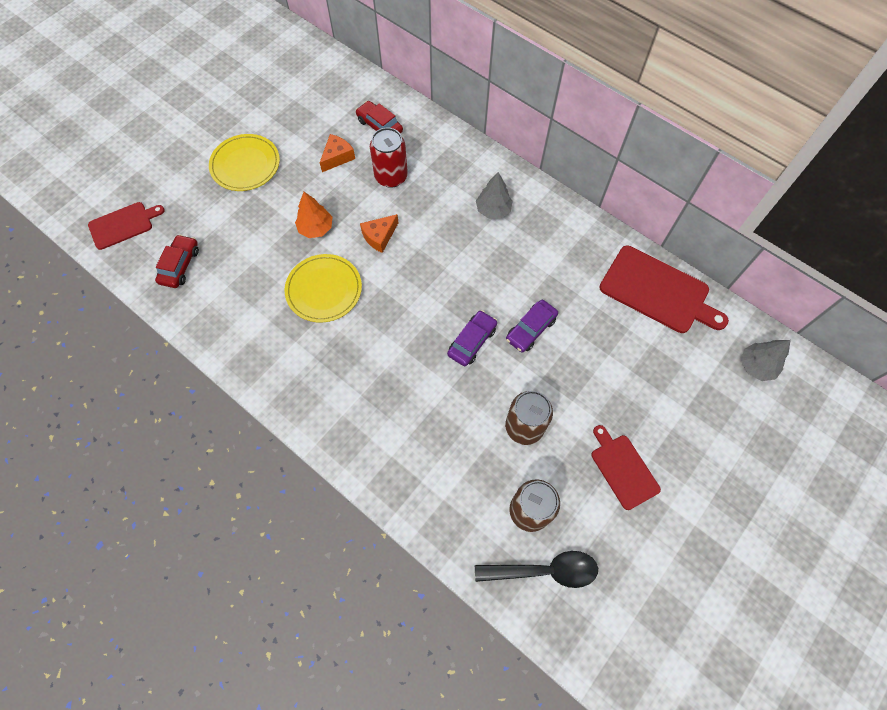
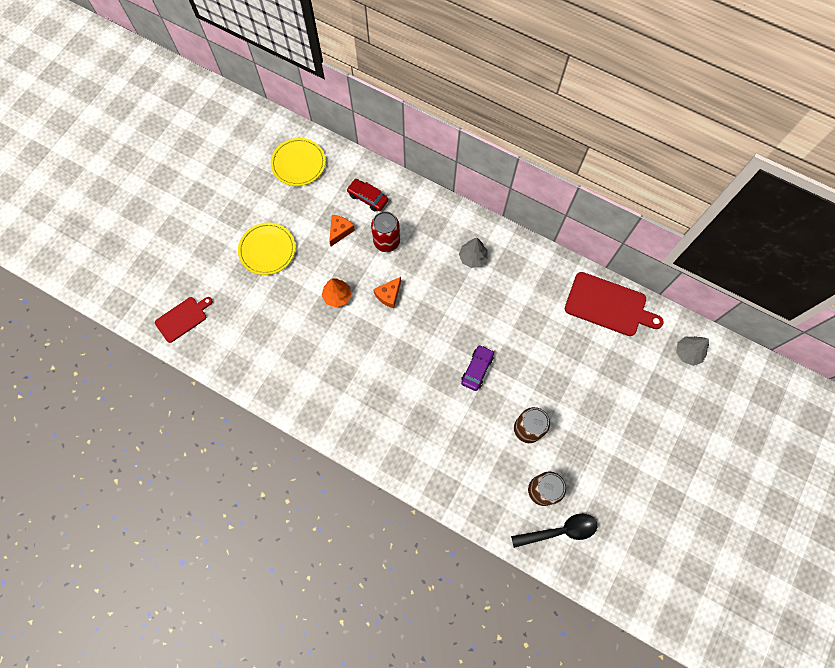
camera: 10 degrees left, 5 degrees up
red car [155,234,199,288] -> none
yellow plate [285,254,362,323] -> yellow plate moved to [271,138,326,186]
purple car [506,300,558,353] -> none
red cutting board [592,425,661,510] -> none

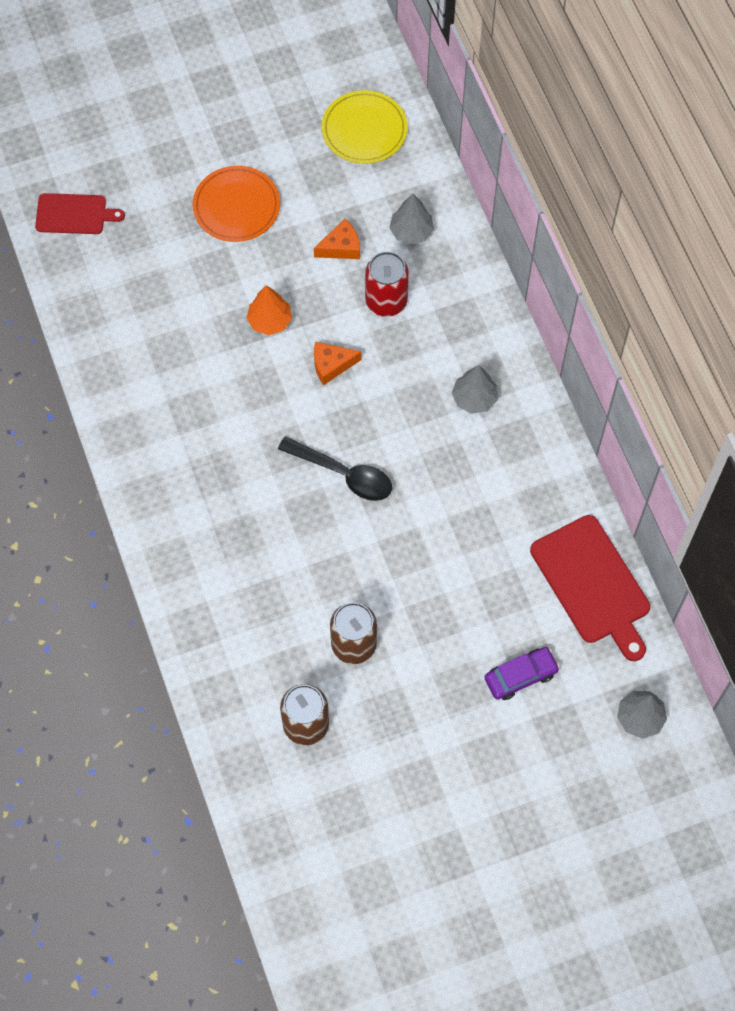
camera: 40 degrees right, 5 degrees down
yellow plate [238,223,295,275] -> orange plate [193,166,280,242]
red car [347,179,388,211] -> grey tree [389,194,434,245]
purple car [461,345,494,391] -> purple car moved to [484,647,560,700]
black spoon [511,514,597,548] -> black spoon moved to [278,436,392,501]

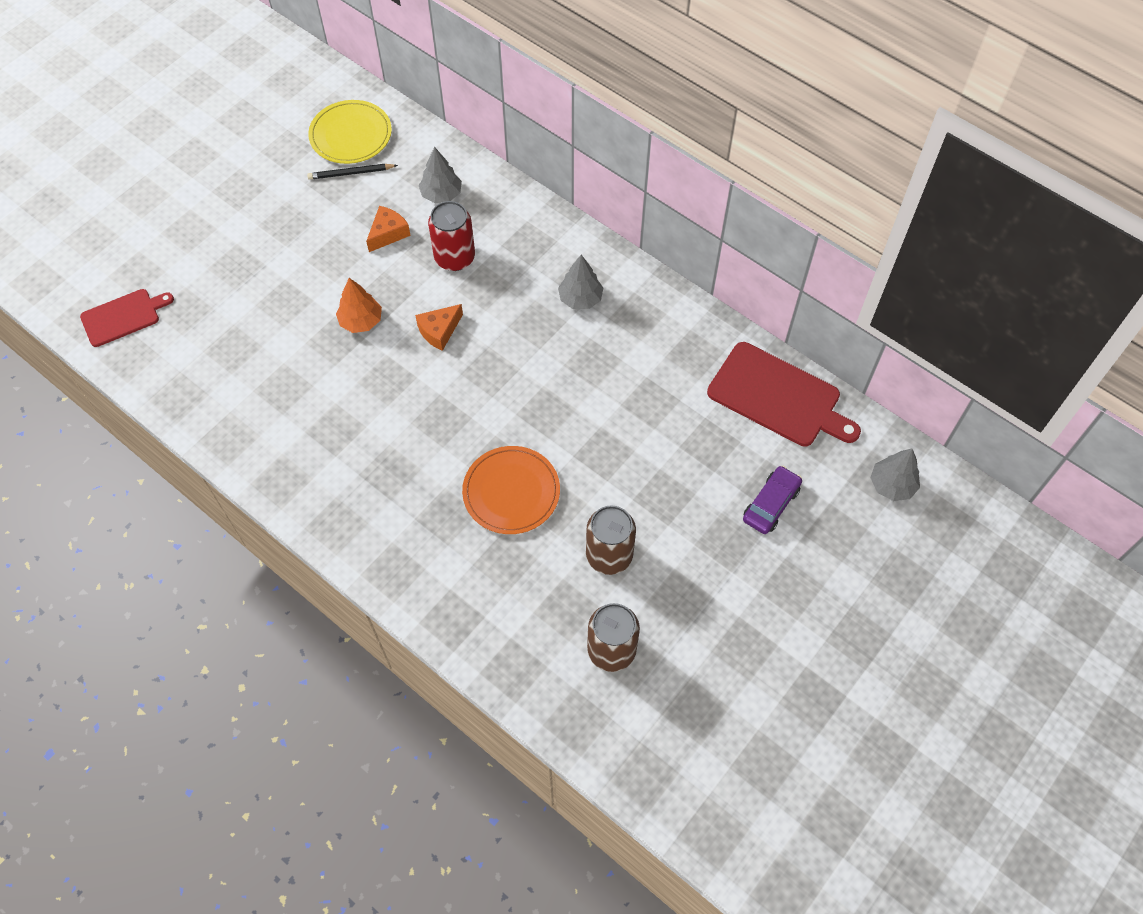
camera: 30 degrees left, 5 degrees down
orange plate [193,166,280,242] -> orange plate moved to [462,446,560,534]
black spoon [278,436,392,501] -> none
none -> black pencil [307,164,398,180]

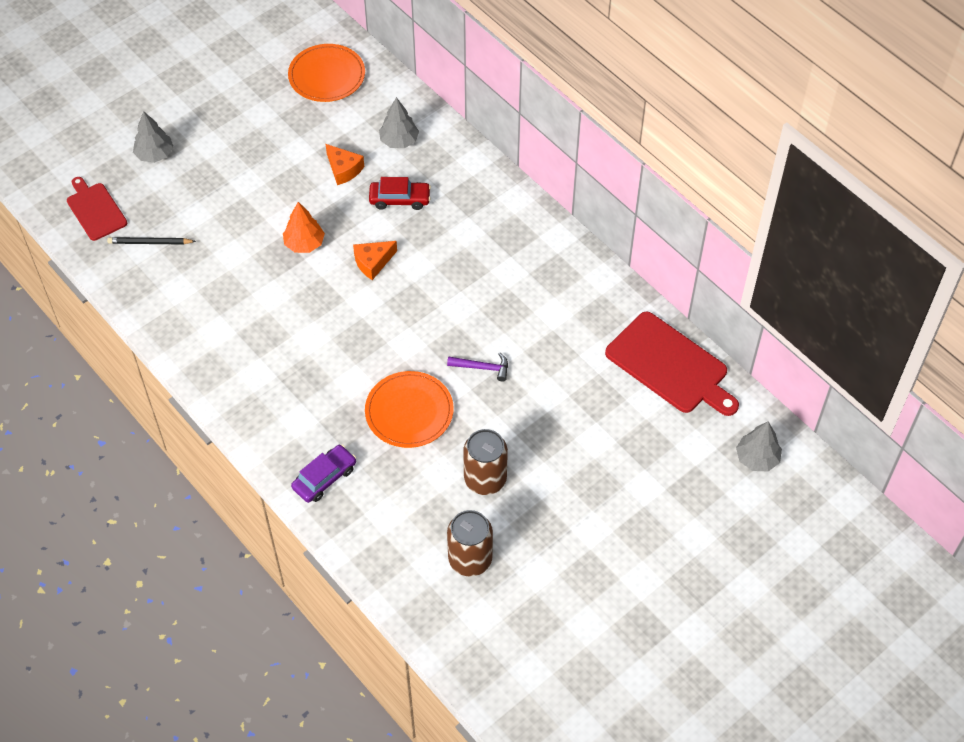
camera: 10 degrees right, 5 degrees down
red cutting board [80,289,174,347] -> red cutting board turned 105 degrees counterclockwise [67,177,127,241]
black pencil [307,164,398,180] -> black pencil moved to [107,237,196,245]
yellow plate [308,100,392,164] -> orange plate [288,44,365,102]
orange cheese [366,206,411,252] -> orange cheese turned 90 degrees clockwise [326,144,364,185]
red can [428,201,475,271] -> red car [369,177,431,210]
grey tree [558,255,603,309] -> grey tree moved to [133,111,173,163]
purple car [743,466,802,534] -> purple car moved to [291,445,356,503]
none -> purple hammer [447,352,508,382]

